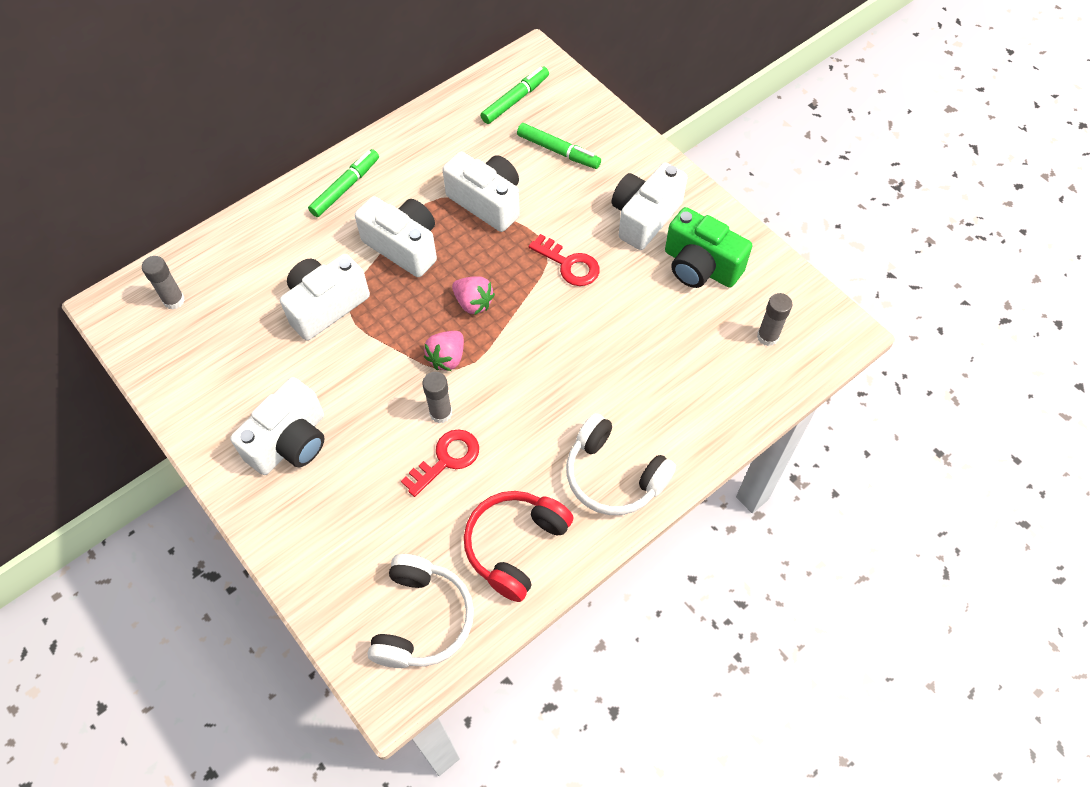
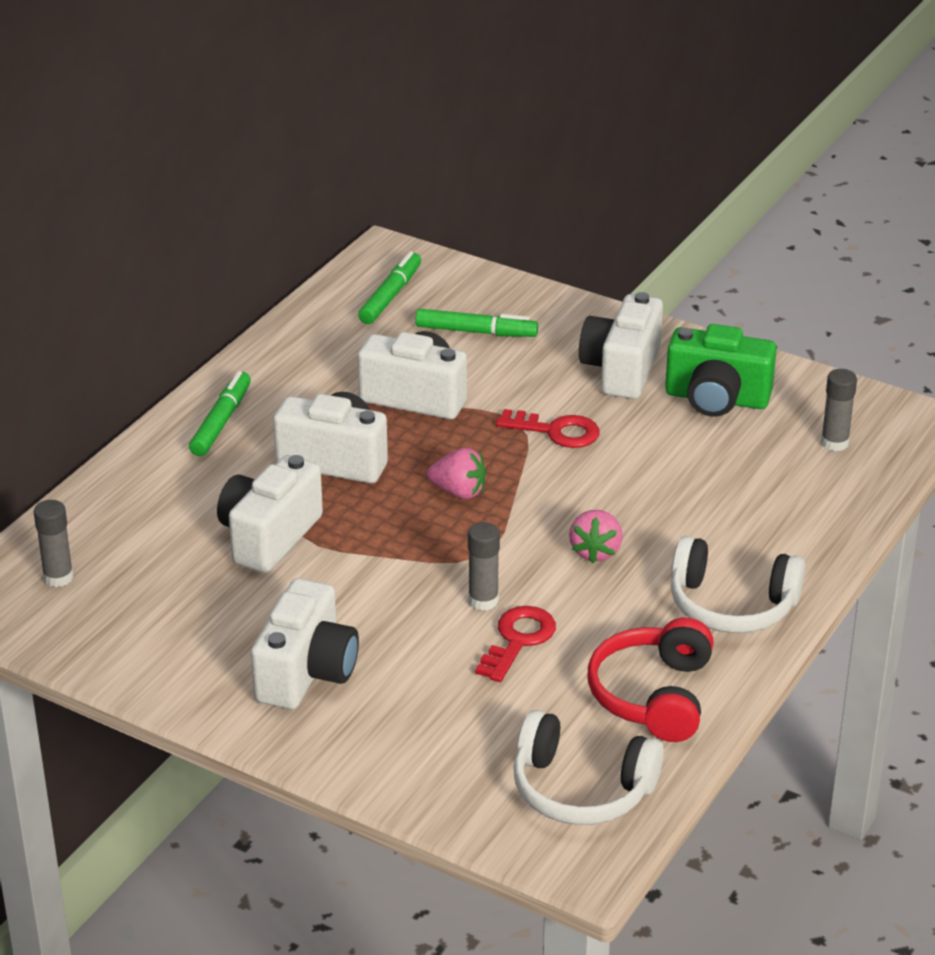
camera: 20 degrees left, 25 degrees down
white headphones [368,554,474,668] -> white headphones turned 120 degrees clockwise [513,710,664,825]
pink strawberry [424,331,464,371] -> pink strawberry moved to [569,510,623,563]

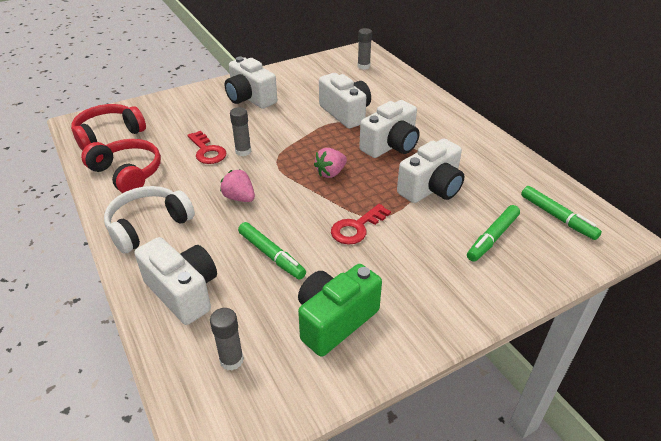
camera: 120 degrees right, 5 degrees up
green marker [189,371,251,456] -> green marker moved to [238,222,306,280]
white headphones [513,710,664,825] -> red headphones [71,104,146,151]
white camera [579,292,663,399] -> white camera moved to [134,237,217,325]

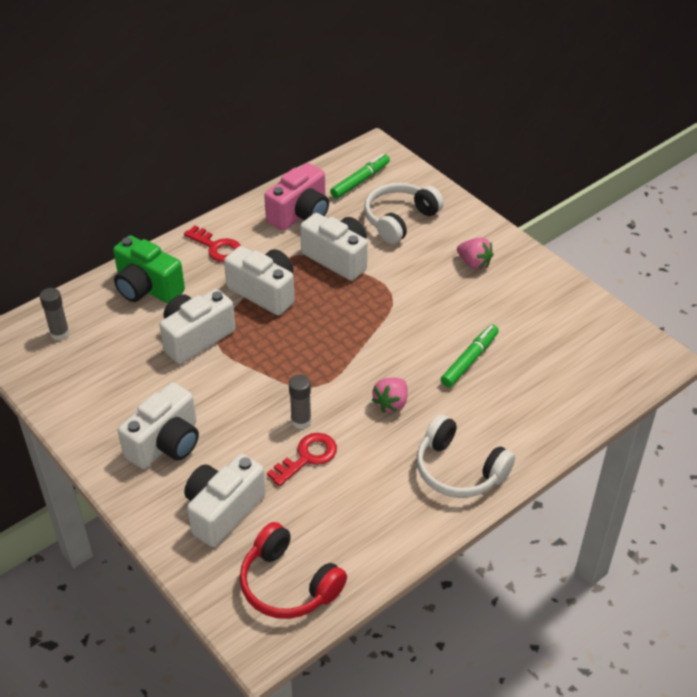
camera: 100 degrees left, 5 degrees up
red headphones [81,139,161,193] -> none
white camera [134,237,217,325] -> white camera moved to [184,454,266,547]
grey glue stick [210,308,244,371] -> none
green camera [298,264,382,357] -> green camera moved to [113,235,185,303]
pink strawberry [314,148,347,178] -> pink strawberry moved to [457,237,494,270]
red key [331,204,391,245] -> red key moved to [184,225,241,262]
green marker [467,205,520,262] -> white headphones [364,183,444,244]
none -> pink camera [264,163,329,231]

